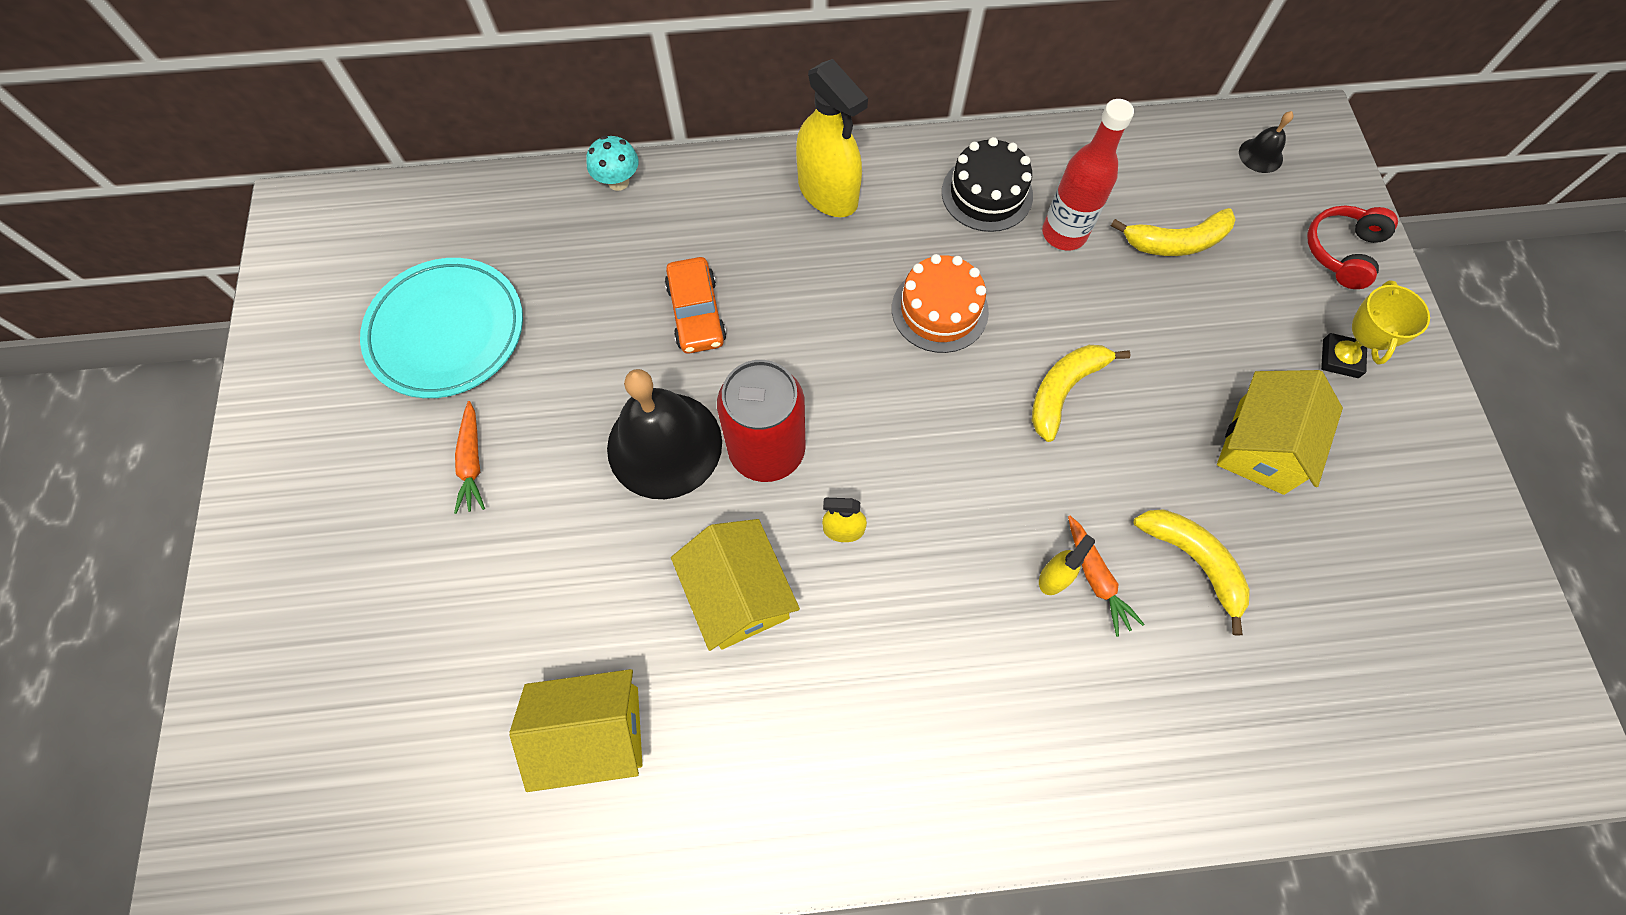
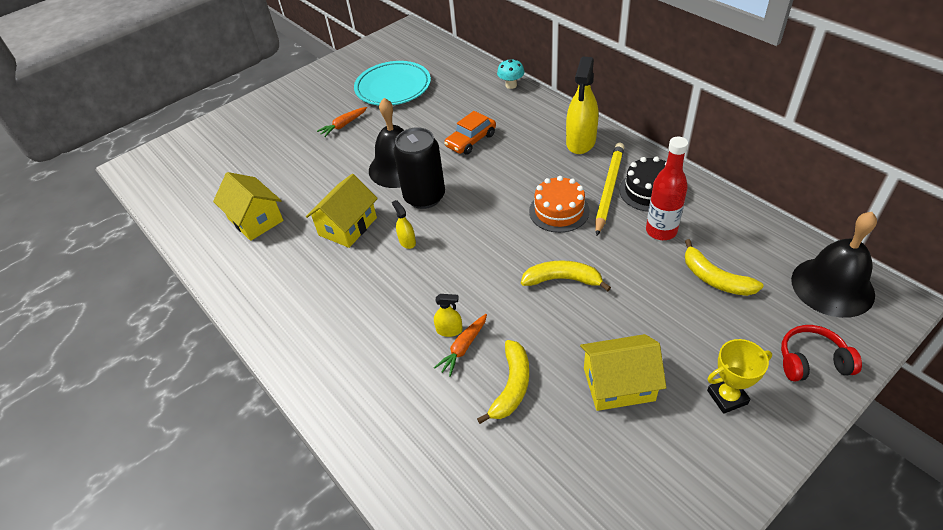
camera: 60 degrees right, 20 degrees down
red can [717,360,806,482] -> black can [393,127,445,209]
black bell [1239,111,1294,173] -> black bell [791,212,877,318], size x2.28
none -> yellow pencil [595,143,624,236]

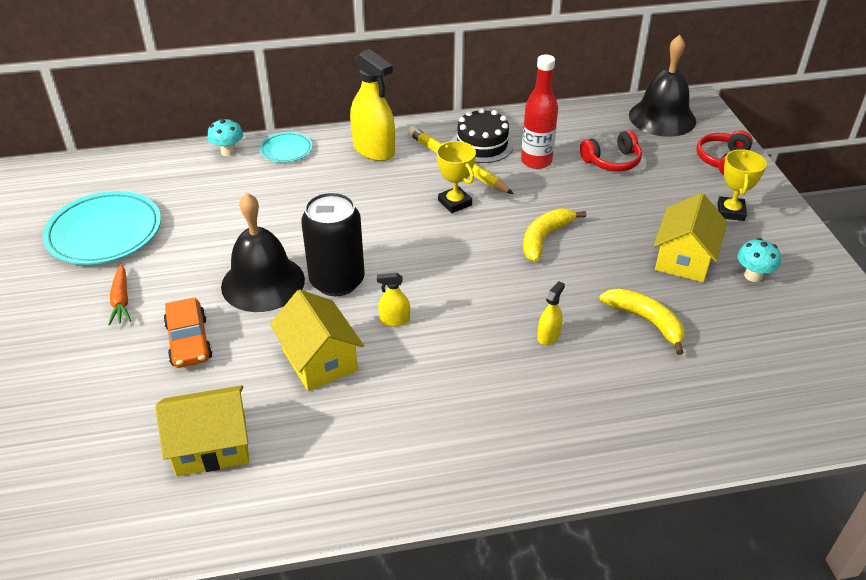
camera: 65 degrees left, 5 degrees down
orange carrot [434,314,487,377] -> none
orange car [444,111,496,154] -> orange car moved to [163,297,213,368]
orange cake [529,176,590,233] -> yellow trophy [437,141,476,213]
yellow banana [685,239,764,296] -> red headphones [580,130,642,171]
none -> turquoise plate [260,132,313,163]
none -> turquoise mushroom [737,238,781,282]

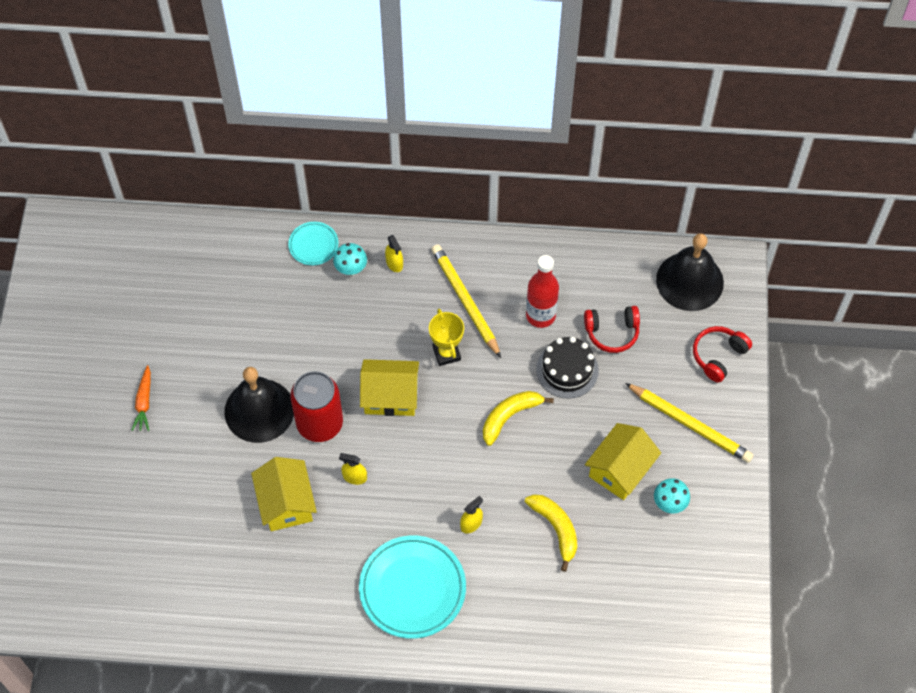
camera: 15 degrees right, 20 degrees up
turquoise plate [43,191,161,265] -> turquoise plate moved to [359,536,466,639]
yellow house [155,385,249,476] -> yellow house moved to [360,359,419,416]
orange car [163,297,213,368] -> none
turquoise mushroom [208,118,243,156] -> turquoise mushroom moved to [333,243,367,275]
black can [301,192,365,296] -> red can [290,371,343,442]
yellow spray bottle [350,49,395,161] -> yellow spray bottle [385,235,403,272], size x0.47
black cake [452,108,514,163] -> black cake moved to [536,337,599,399]
yellow trophy [718,149,767,221] -> yellow pencil [625,383,753,463]

